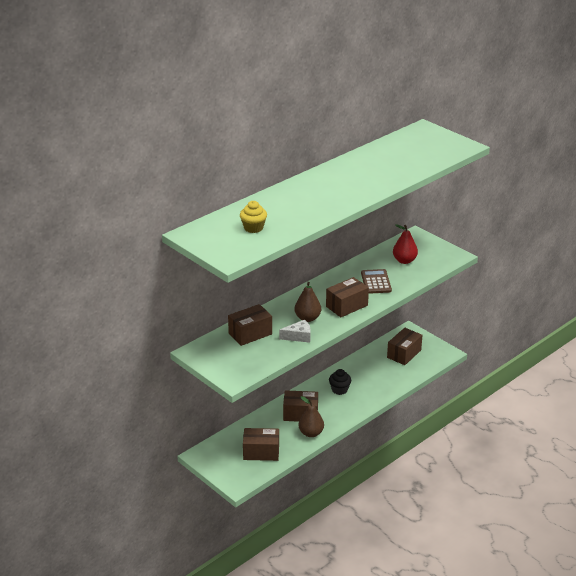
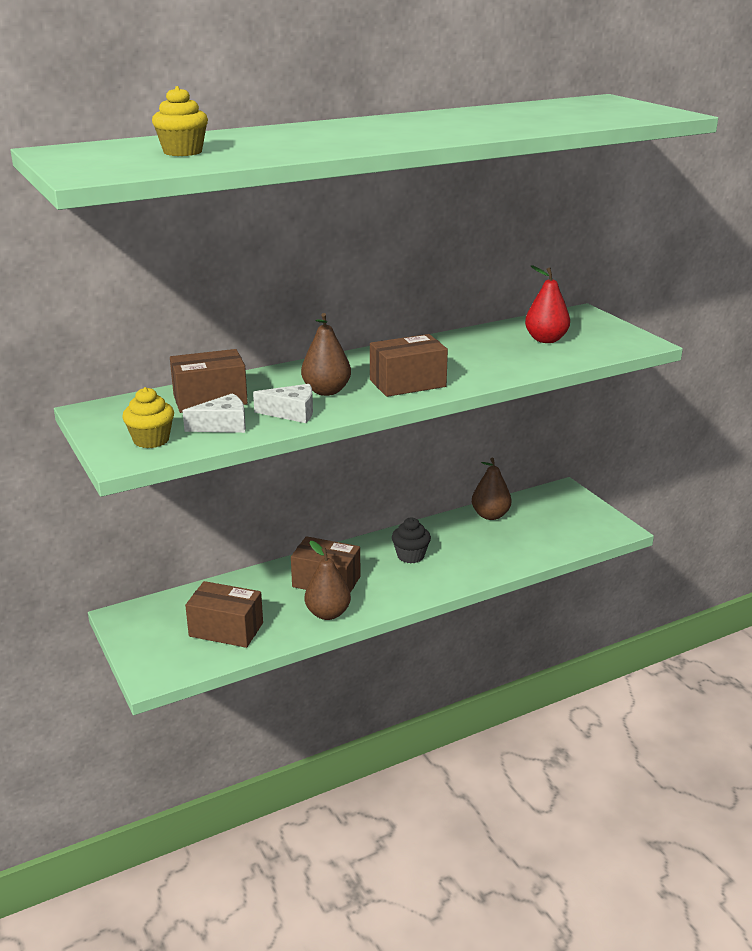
camera: 15 degrees right, 5 degrees down
brown calculator [361,269,392,294] -> none
brown box [387,328,422,365] -> none
none -> yellow cupcake [122,387,174,448]
none -> white cheese [183,393,246,433]
none -> brown pear [472,458,511,520]

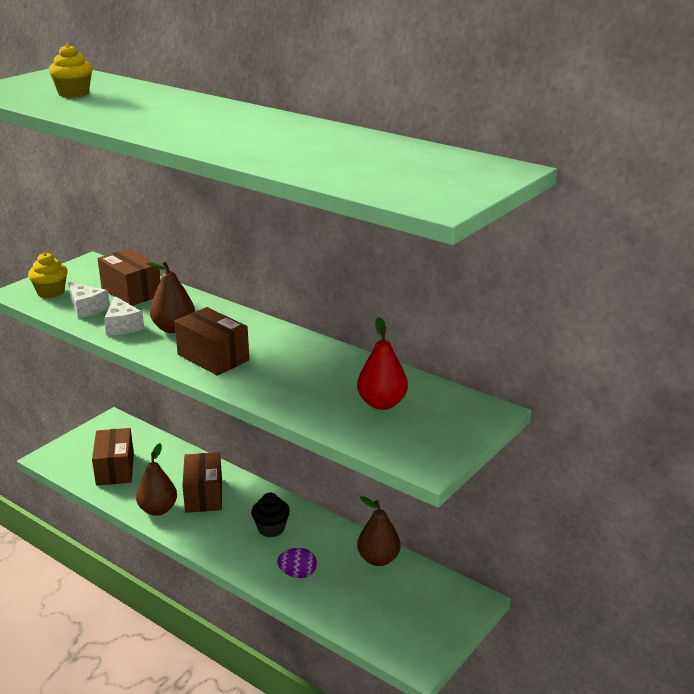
camera: 65 degrees right, 0 degrees up
none -> purple egg [277,548,317,578]

